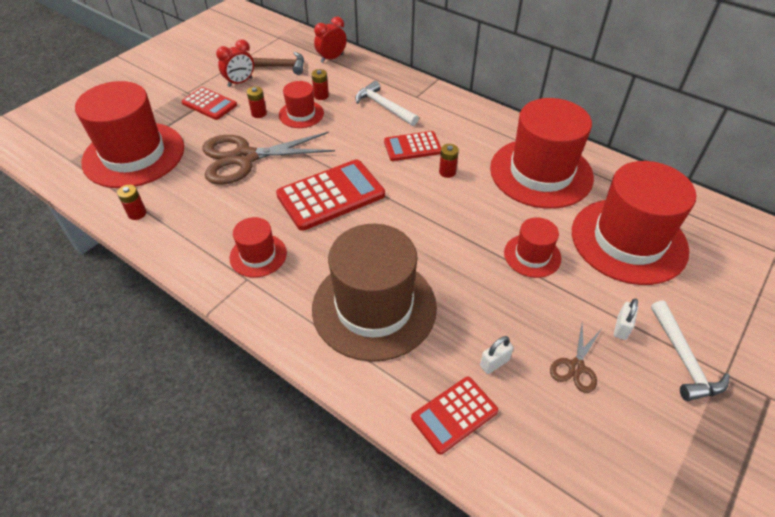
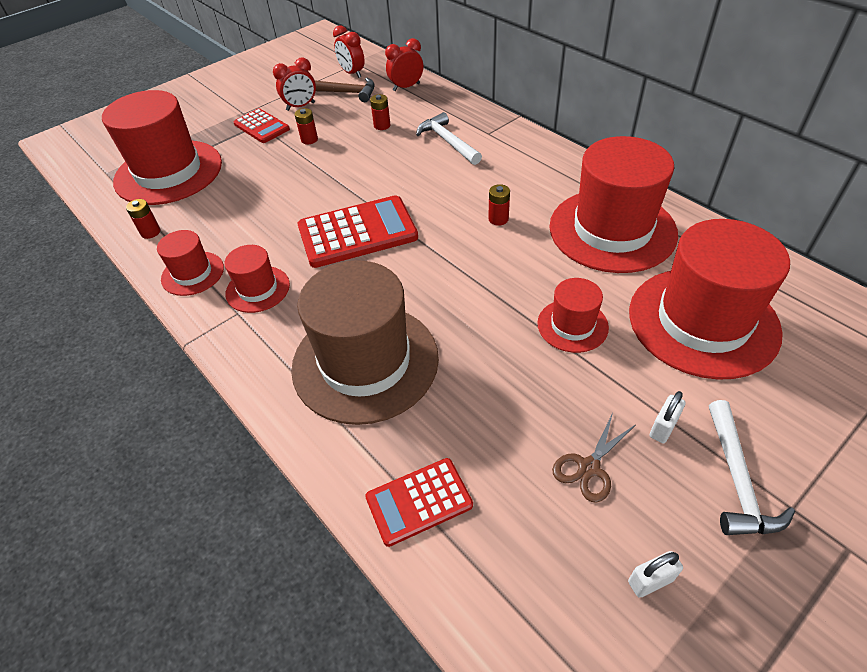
camera: 15 degrees right, 0 degrees up
brown scissors [203,132,335,185] -> none
red hat [279,81,324,128] -> red hat moved to [157,230,224,296]
red calculator [384,131,441,161] -> none
white padlock [480,336,514,374] -> white padlock moved to [628,551,683,598]
none -> red clock [333,25,365,78]

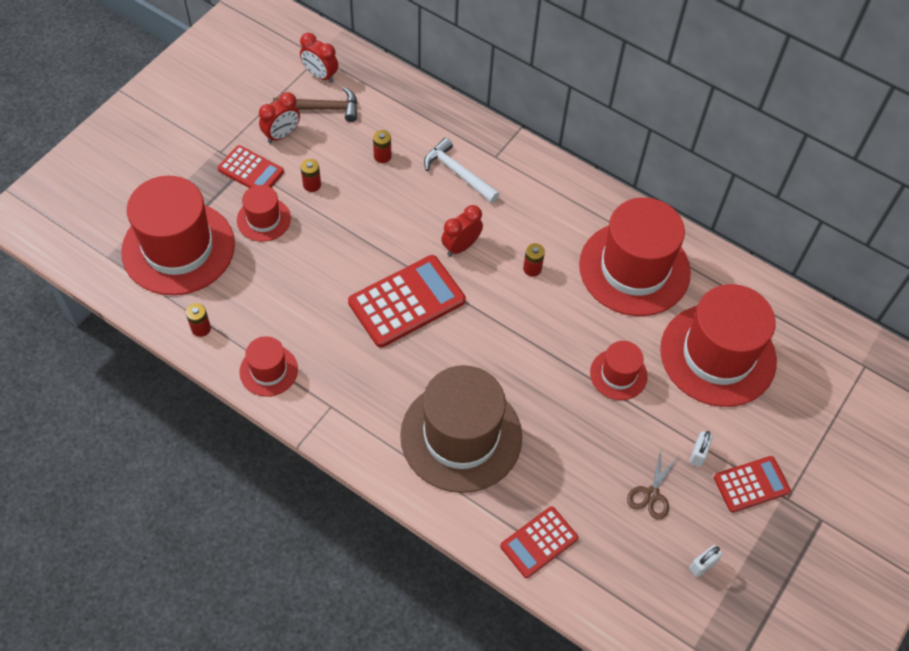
camera: 20 degrees left, 10 degrees up
red hat [224,245,290,313] -> red hat moved to [237,185,291,242]
red clock [385,38,423,91] -> red clock moved to [441,205,483,256]
white hammer [709,400,795,535] -> red calculator [714,456,791,512]

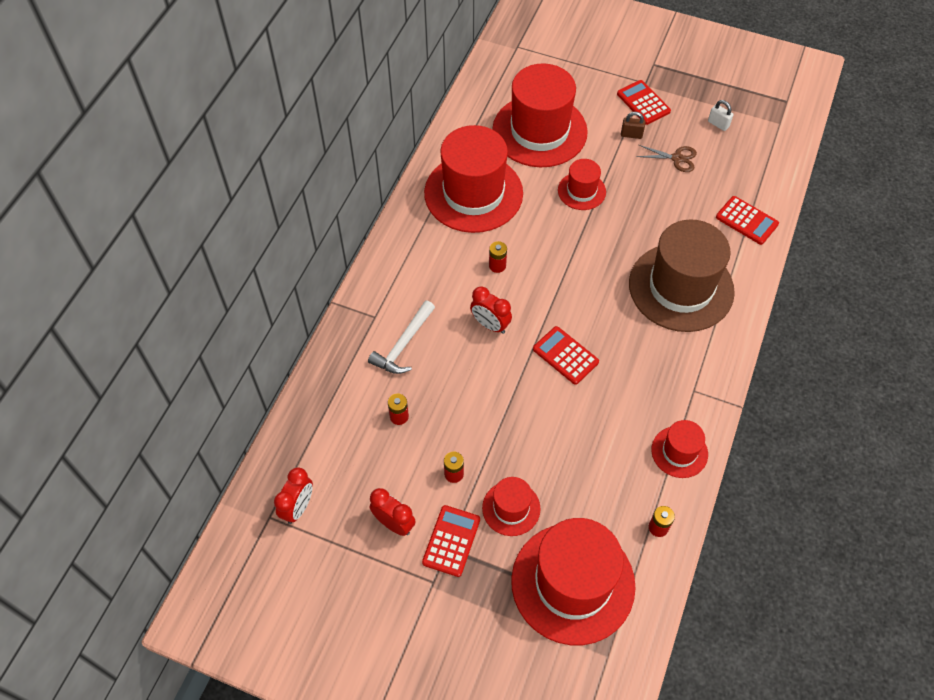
camera: 100 degrees left, 0 degrees up
brown hammer [273,87,357,122] -> none
red calculator [348,255,466,348] -> red calculator [533,326,599,385], size x0.60
white padlock [690,431,713,466] -> brown padlock [621,112,645,139]

